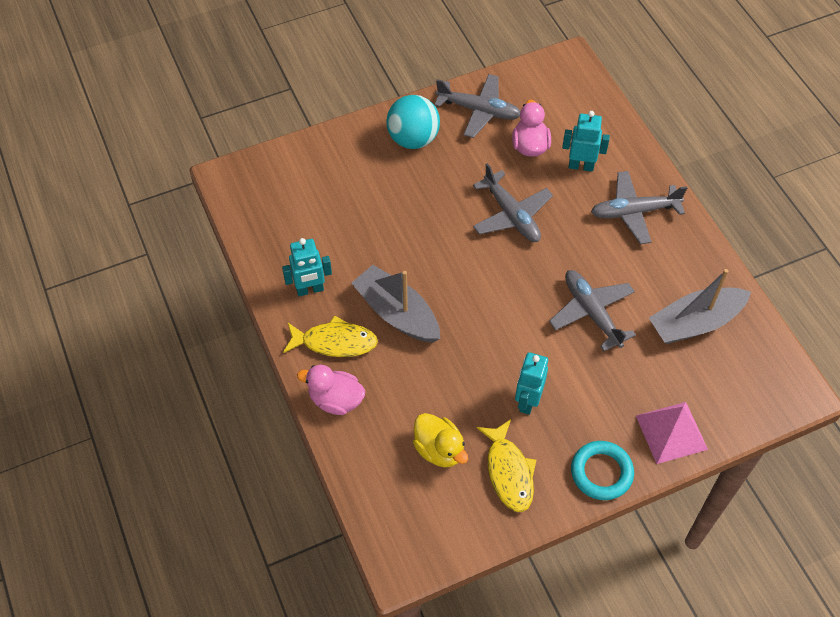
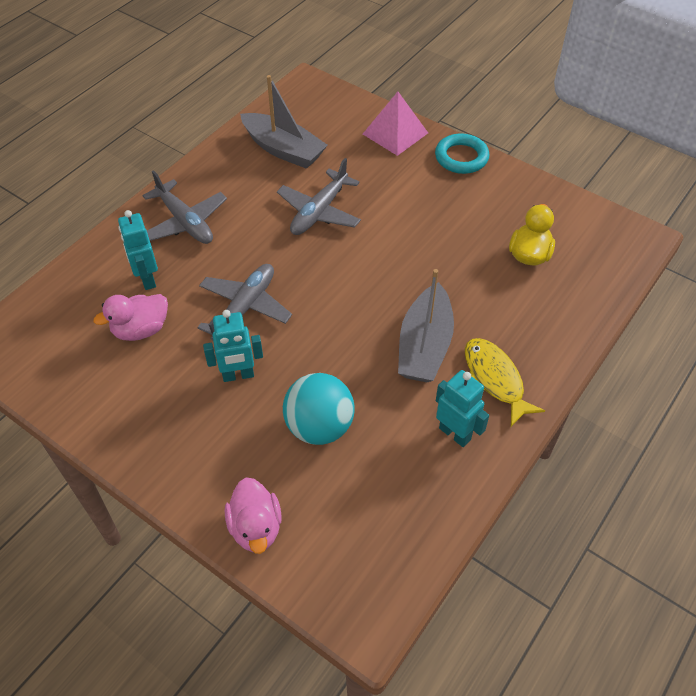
camera: 120 degrees left, 5 degrees down
pink duck [297,365,365,415] -> pink duck moved to [225,477,282,554]
turquoise ball [386,95,440,149] -> turquoise ball moved to [283,373,355,445]
grey plane [434,74,520,138] -> none
yellow fish [477,419,536,512] -> none
turquoise robot [515,352,548,415] -> turquoise robot moved to [203,310,263,382]

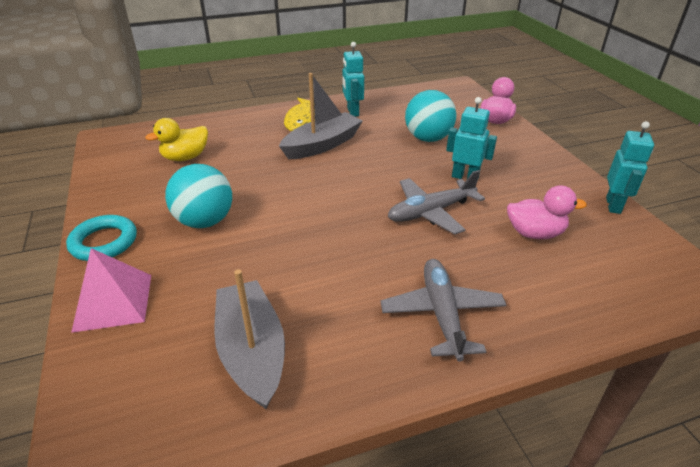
camera: 145 degrees left, 15 degrees down
turquoise robot [118,210,158,290] -> turquoise robot moved to [606,121,654,214]
grey plane [277,158,361,235] -> none
none -> turquoise ball [165,164,232,228]

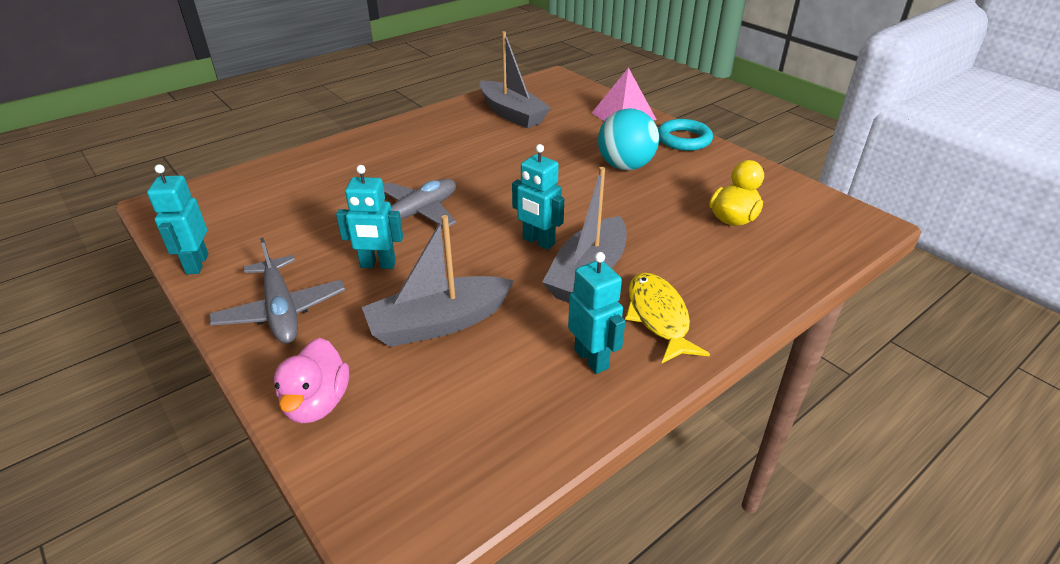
camera: 160 degrees right, 0 degrees up
grey plane [381,259,506,362] -> grey plane moved to [209,238,345,344]
turquoise ball [405,90,456,142] -> grey boat [362,215,514,347]
pink duck [507,185,587,239] -> none
none -> turquoise robot [512,144,564,250]

